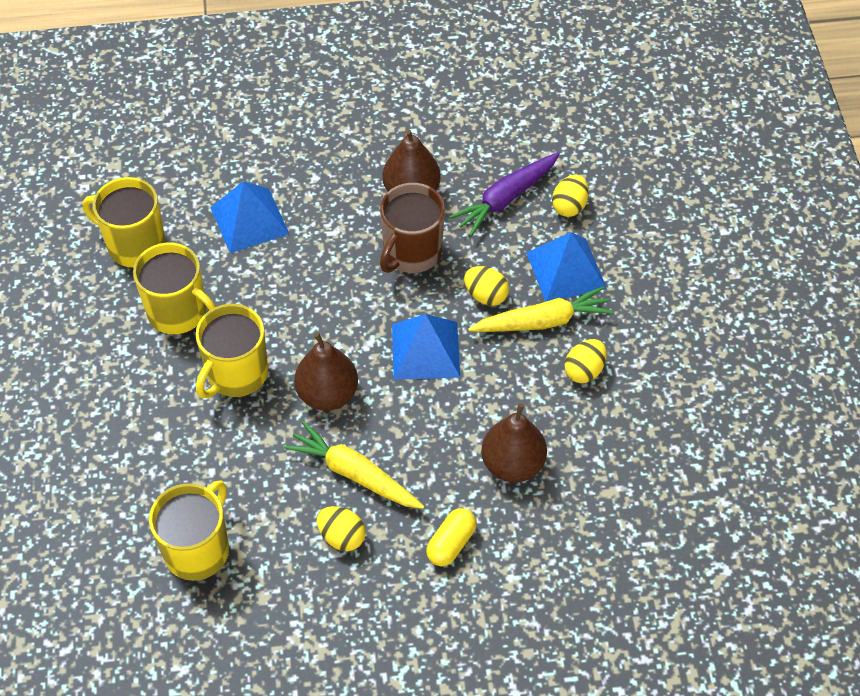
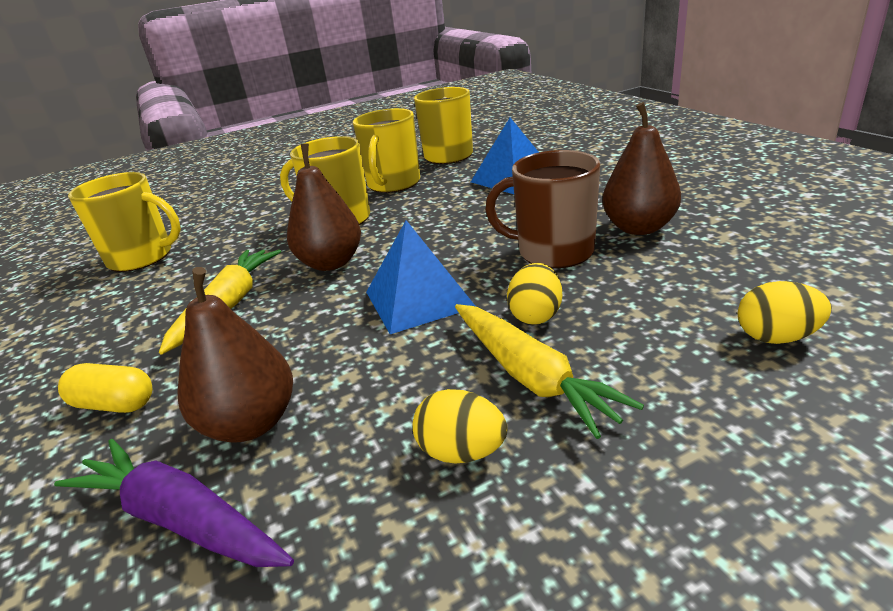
camera: 75 degrees right, 25 degrees down
yellow egg [317,506,366,551] -> none
purple carrot [449,152,560,236] -> purple carrot moved to [54,439,294,567]
blue pyramid [526,232,607,302] -> none

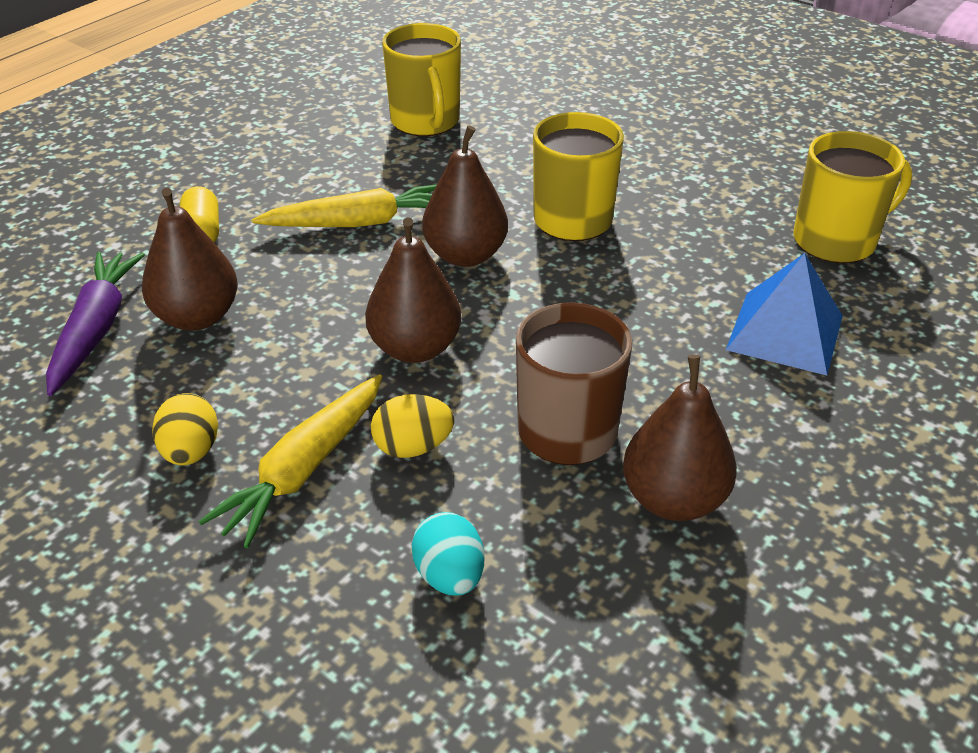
camera: 60 degrees right, 10 degrees up
yellow mug [353,108,420,193] -> none
blue pyramid [366,220,476,334] -> brown pear [365,217,462,363]
yellow egg [738,281,832,344] -> none
none -> turquoise egg [412,512,484,596]

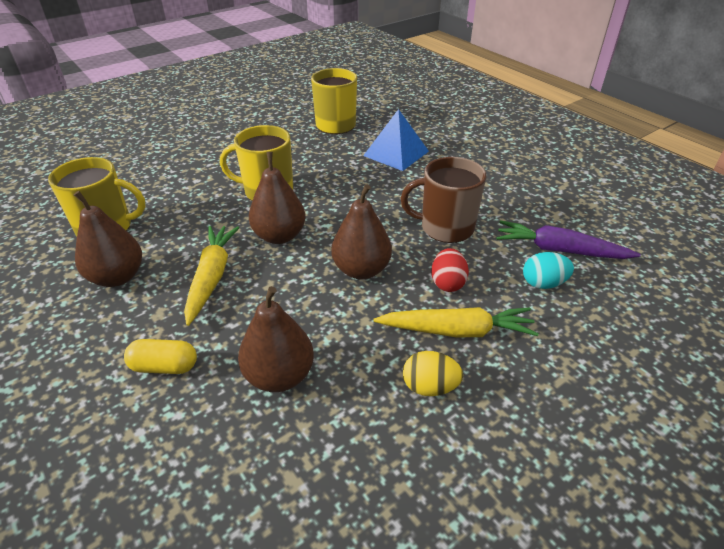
camera: 75 degrees left, 0 degrees up
purple carrot [46,252,145,396] -> purple carrot moved to [497,220,641,259]
yellow carrot [199,374,382,548] -> yellow carrot turned 45 degrees counterclockwise [374,307,539,337]
yellow egg [371,394,454,458] -> red egg [431,248,469,292]
brown pear [623,355,737,521] -> brown pear moved to [74,191,142,287]

